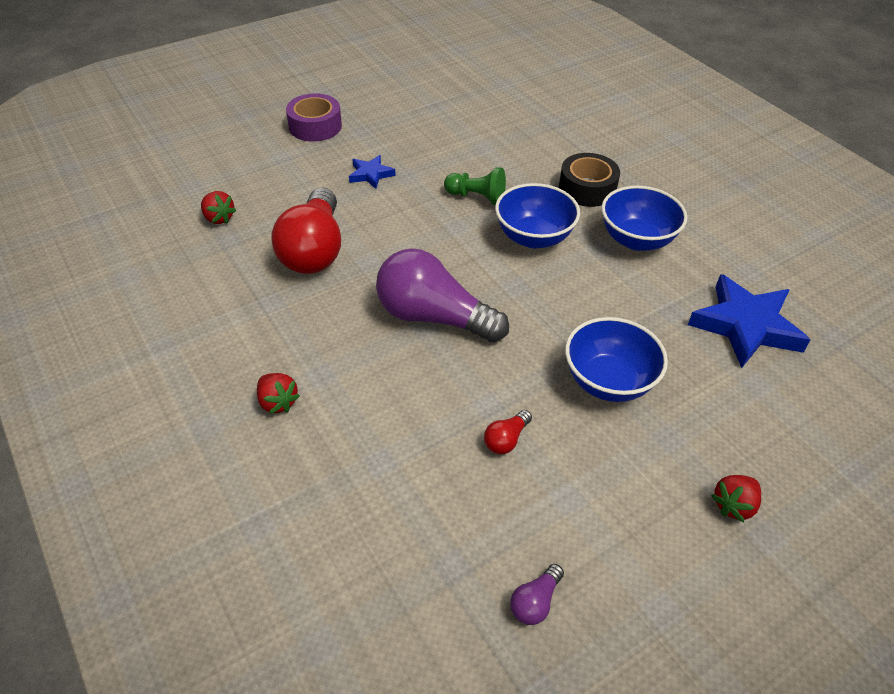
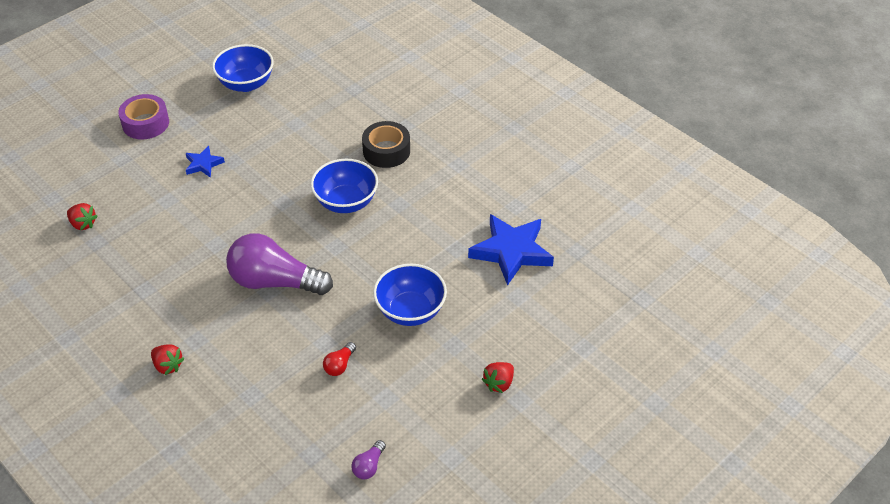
camera: 10 degrees left, 0 degrees up
red light bulb [271,188,341,274] -> none
green pawn [444,167,506,205] -> none
blue bowl [601,186,687,251] -> blue bowl moved to [212,44,274,92]

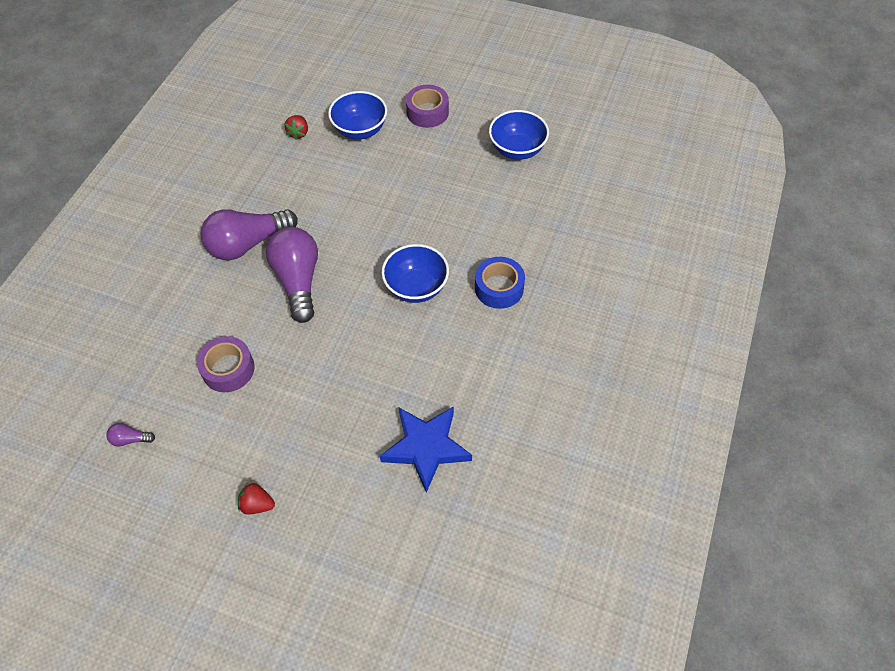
camera: 65 degrees right, 10 degrees up
red strawberry [151,344,185,375] -> none
blue star [186,146,225,178] -> none
red light bulb [323,342,356,376] -> purple tape [197,336,255,392]
black tape [362,121,410,168] -> blue tape [475,257,525,309]
blue bowl [373,264,447,326] -> blue bowl moved to [328,91,387,140]
none -> purple light bulb [201,209,298,260]

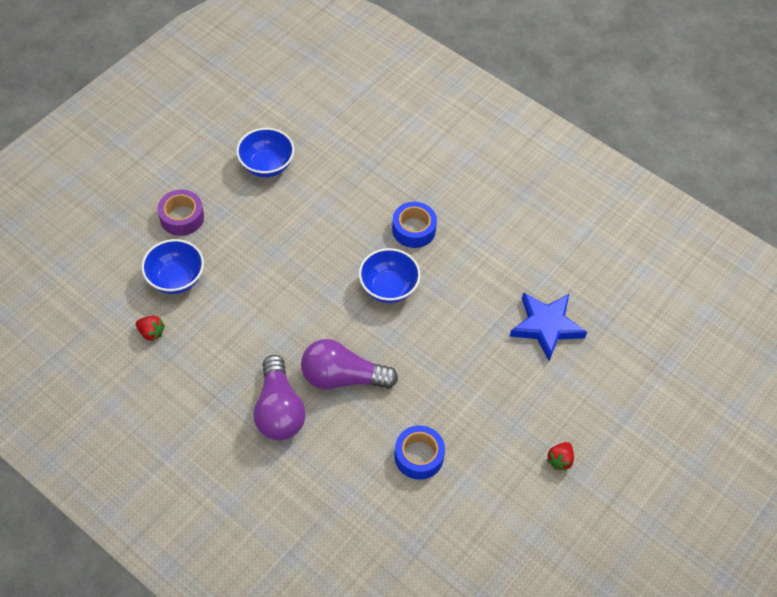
camera: 75 degrees left, 0 degrees up
purple light bulb [106,423,155,447] -> none
purple tape [197,336,255,392] -> blue tape [394,425,445,480]

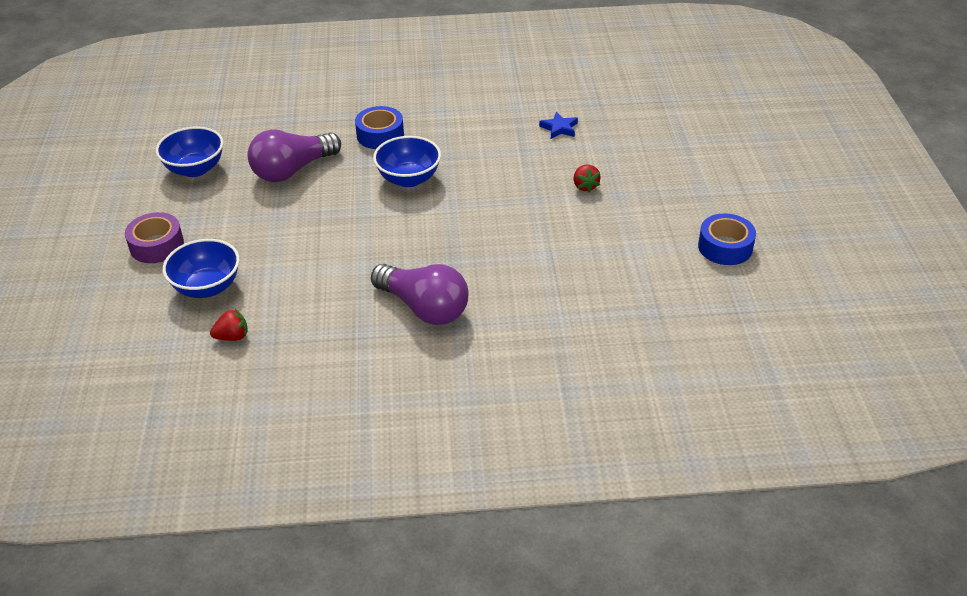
camera: 40 degrees left, 15 degrees down
purple light bulb [301,339,398,390] -> purple light bulb moved to [247,129,341,182]
blue tape [394,425,445,480] -> blue tape moved to [698,213,756,265]
blue star [510,292,587,361] -> blue star [539,112,578,139], size x0.51
red strawberry [546,442,574,471] -> red strawberry moved to [574,165,601,192]

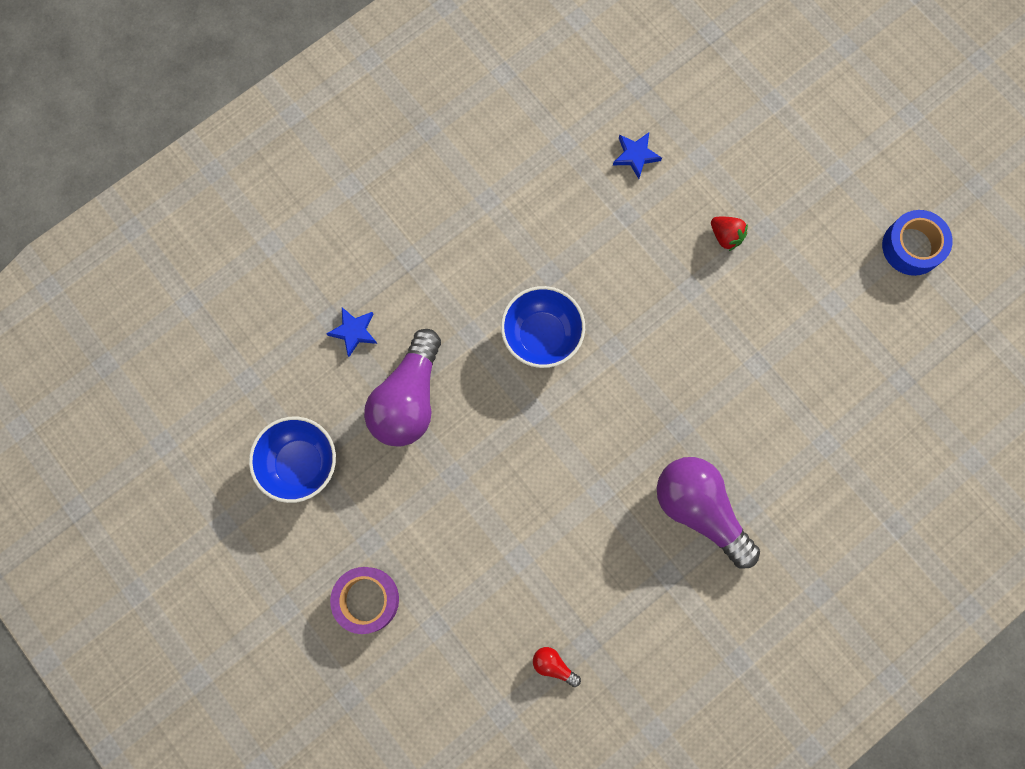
camera: 35 degrees left, 35 degrees up
blue bowl [163,239,240,298] -> none
red strawberry [210,309,248,341] -> red light bulb [533,647,581,687]
blue tape [355,106,404,149] -> none
purple light bulb [371,264,468,325] -> purple light bulb turned 135 degrees counterclockwise [657,457,760,569]
none -> blue star [326,307,377,357]

